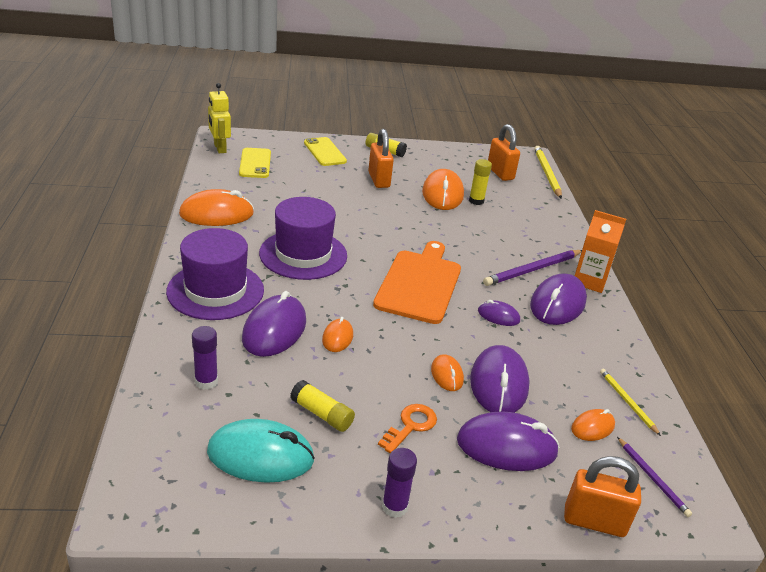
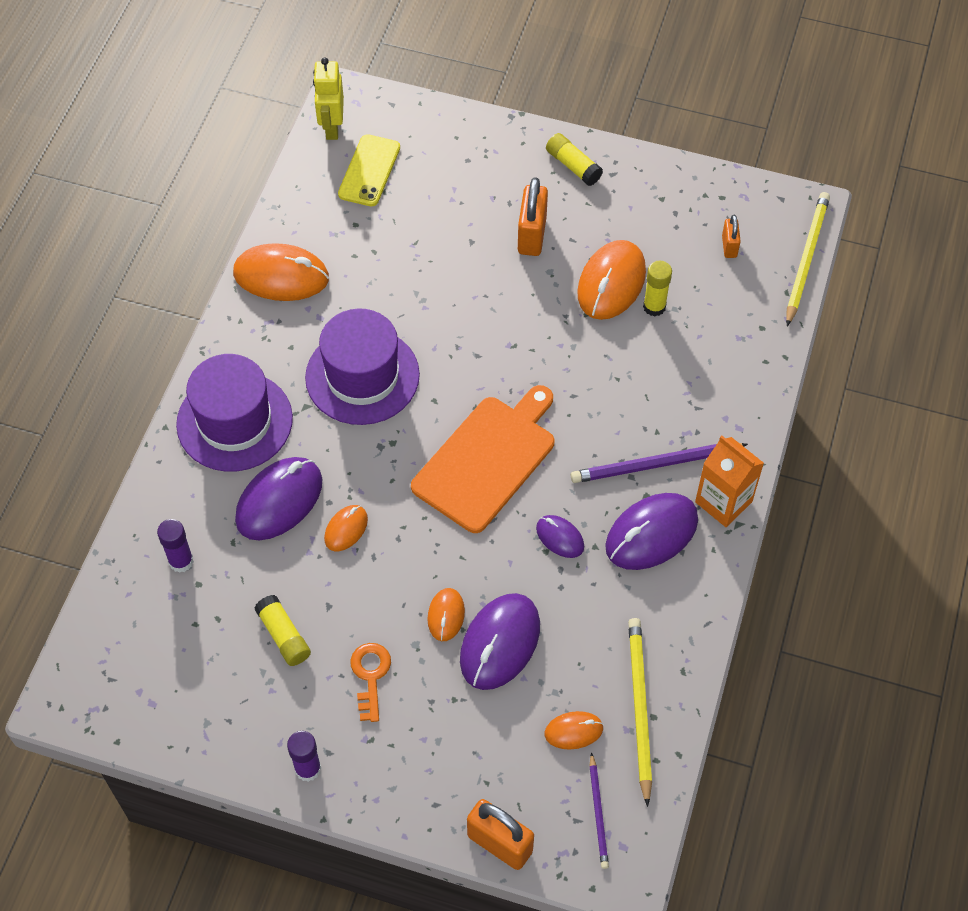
camera: 25 degrees right, 25 degrees up
turquoise mouse [207,419,315,483] -> none
yellow phone [304,137,347,166] -> none
orange key [378,404,437,453] -> orange key turned 60 degrees counterclockwise [350,643,391,722]
purple mouse [457,411,560,471] -> none
orange padlock [488,124,520,181] -> orange padlock [722,215,741,258], size x0.56
yellow pencil [600,369,661,436] -> yellow pencil [628,618,652,807], size x1.71

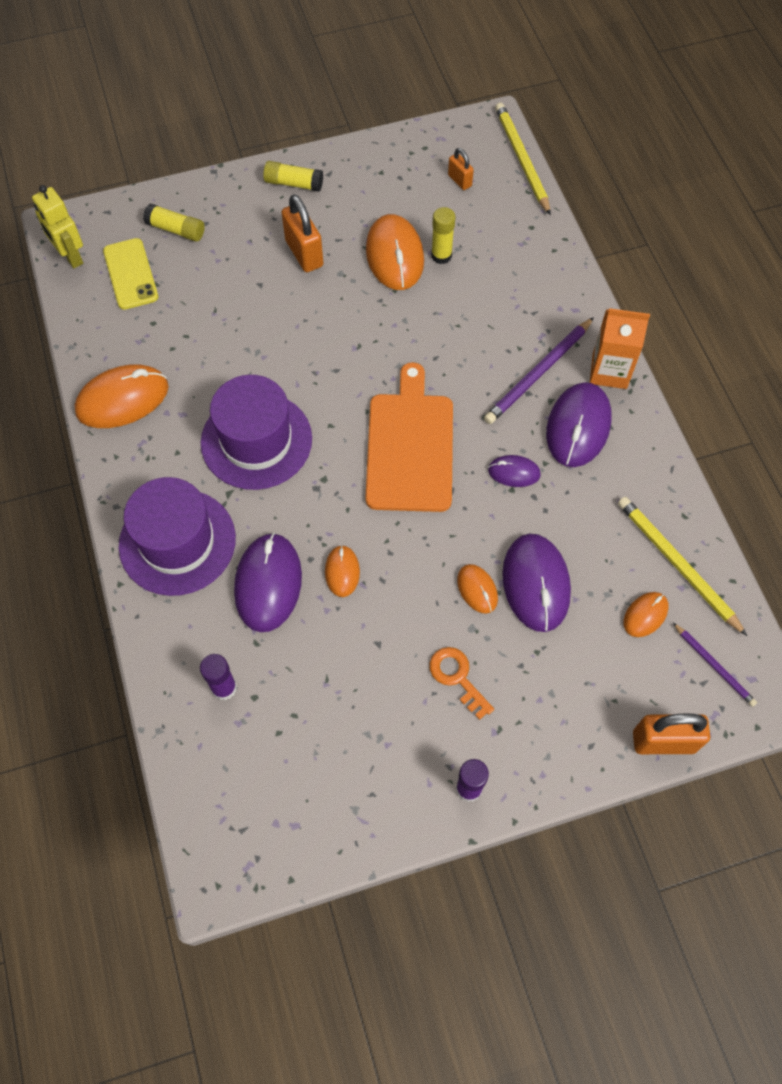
camera: 35 degrees left, 5 degrees up
yellow glue stick [254,595,311,666] -> yellow glue stick moved to [143,204,205,242]

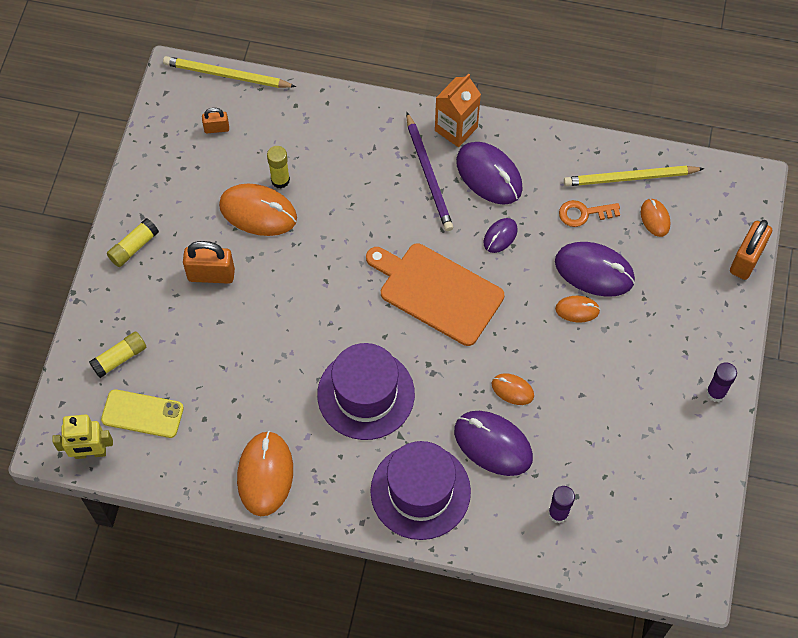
camera: 60 degrees left, 0 degrees up
orange key [429,647,494,720] -> orange key moved to [559,200,620,227]
purple pencil [673,623,757,707] -> none

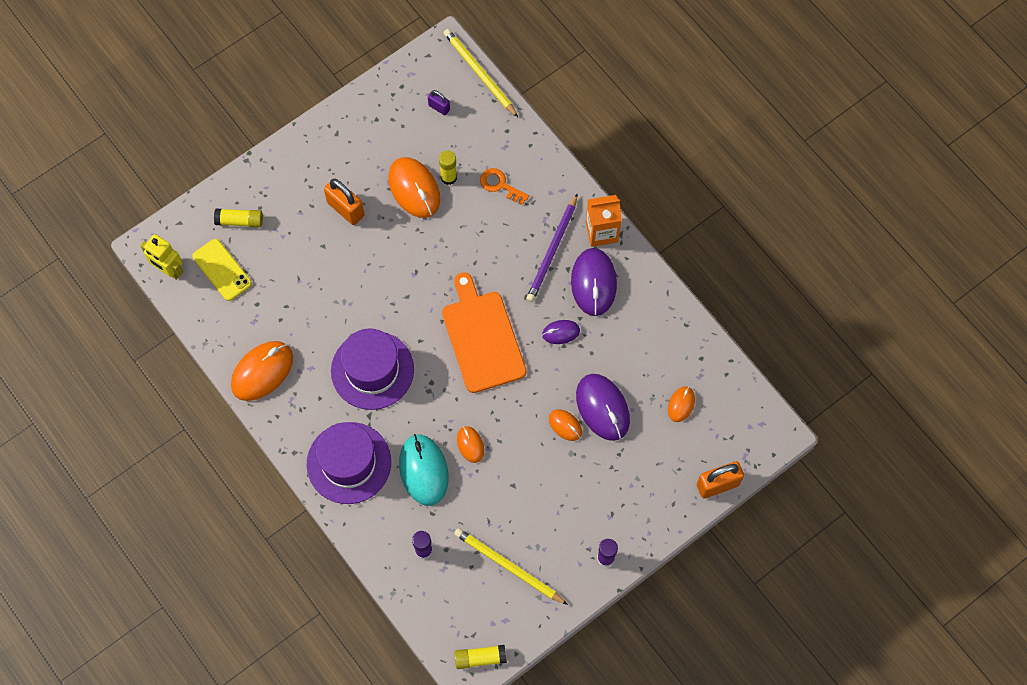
camera: 40 degrees right, 5 degrees up
yellow glue stick [107,218,159,267] -> yellow glue stick moved to [454,645,507,669]
orange padlock [202,108,229,133] -> purple padlock [428,90,450,115]
purple mouse [454,411,533,476] -> turquoise mouse [399,434,449,506]
orange key [559,200,620,227] -> orange key moved to [480,168,529,205]
yellow pencil [564,166,704,186] -> yellow pencil moved to [454,528,568,605]

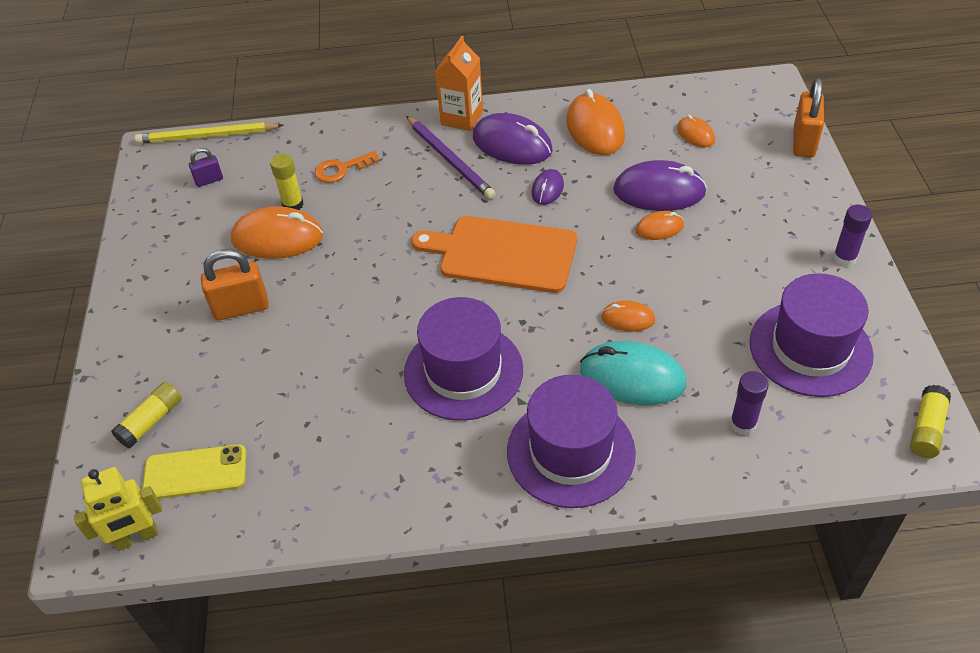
camera: 55 degrees left, 20 degrees down
orange mouse [231,341,293,401] -> orange mouse moved to [566,89,625,155]
yellow pencil [454,528,568,605] -> purple hat [750,273,874,397]

